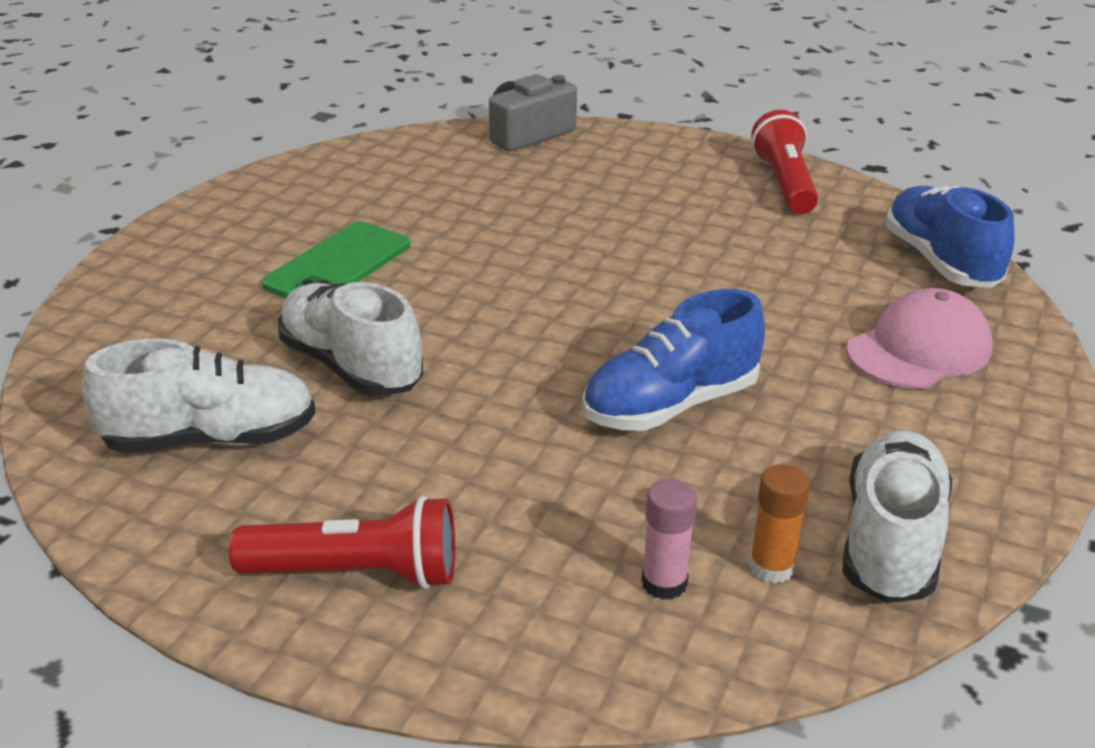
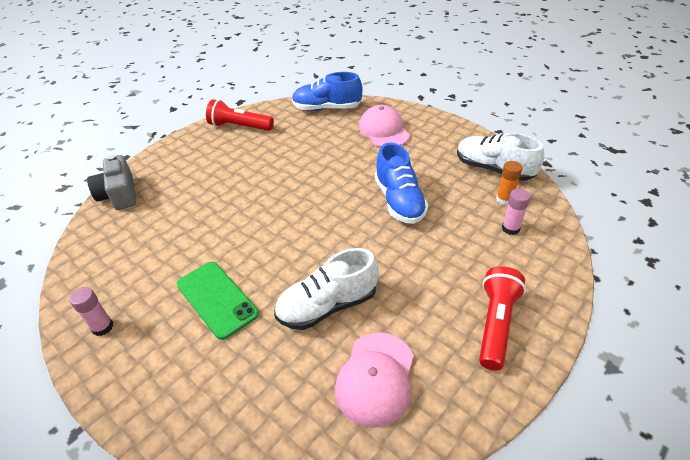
camera: 70 degrees left, 10 degrees up
white shoe [82,338,316,453] -> pink cap [335,333,414,428]
none -> pink glue stick [69,287,113,336]

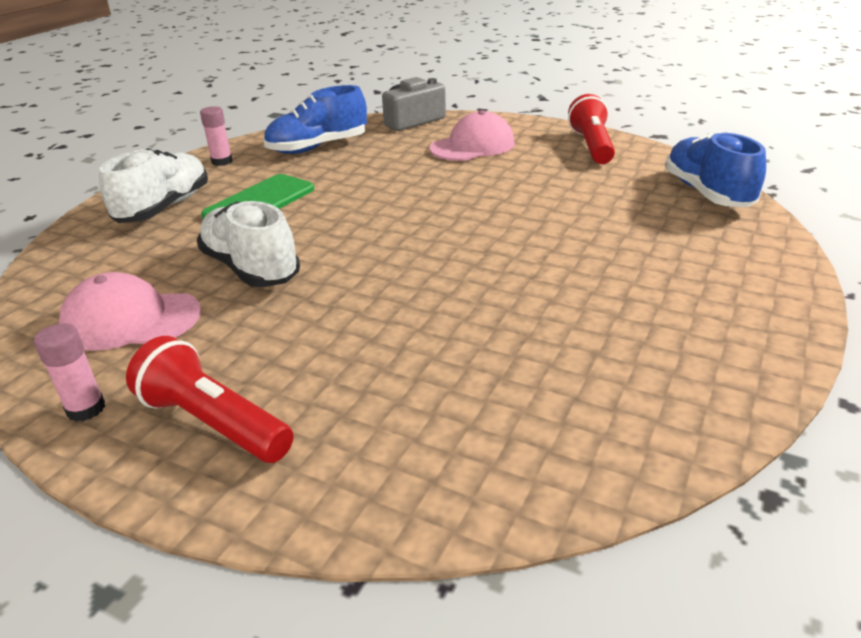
camera: 75 degrees right, 10 degrees down
pink cap [359,105,410,147] -> pink cap moved to [429,110,515,161]
blue shoe [375,143,428,224] -> blue shoe moved to [263,85,367,154]
white shoe [457,133,544,181] -> white shoe moved to [99,148,208,223]
red flashlight [479,266,526,371] -> red flashlight turned 150 degrees counterclockwise [126,336,293,463]
orange glue stick [496,161,523,205] -> none
pink glue stick [502,189,530,235] -> pink glue stick moved to [34,323,105,422]

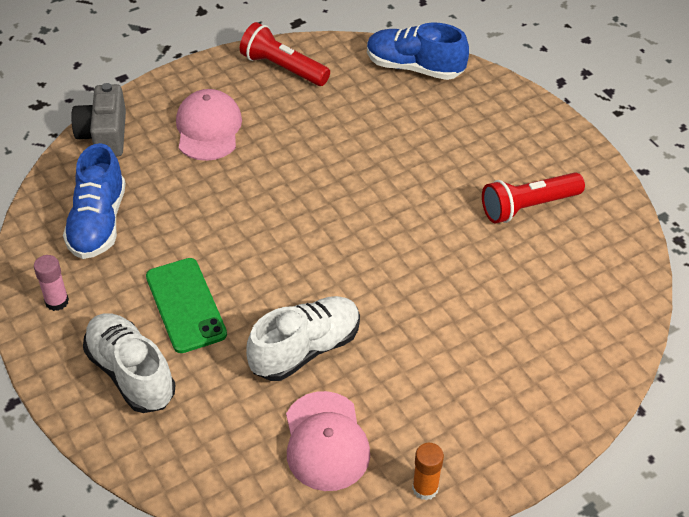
camera: 60 degrees left, 15 degrees up
pink glue stick [34,323,105,422] -> orange glue stick [412,443,444,501]
pink cap [59,272,201,351] -> pink cap turned 45 degrees counterclockwise [286,391,370,491]
red flashlight [126,336,293,463] -> red flashlight moved to [482,172,585,223]
white shoe [196,201,300,287] -> white shoe turned 150 degrees clockwise [246,296,360,381]

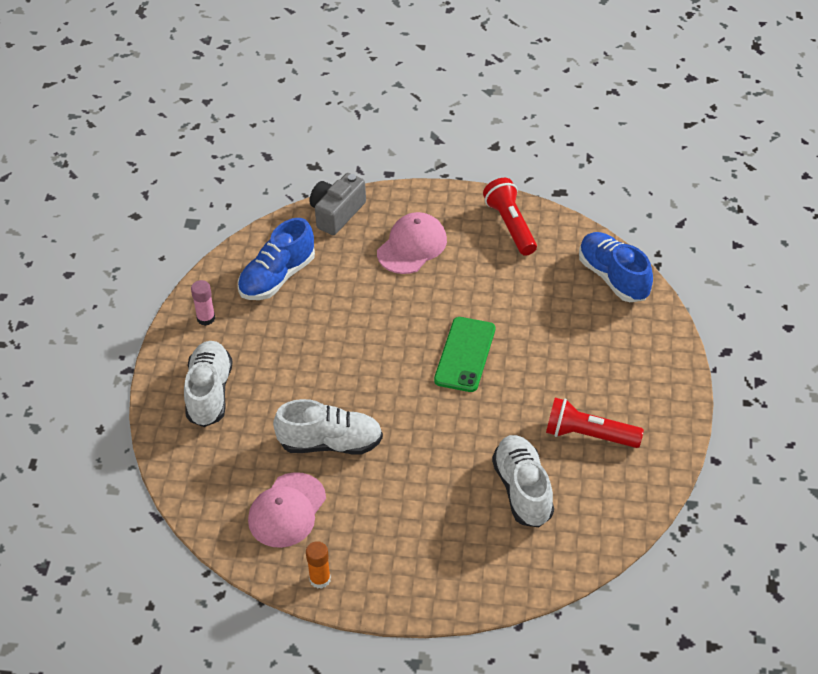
camera: 40 degrees right, 0 degrees up
green phone [146,258,227,353] -> green phone moved to [434,317,495,392]
none -> white shoe [492,435,554,527]

